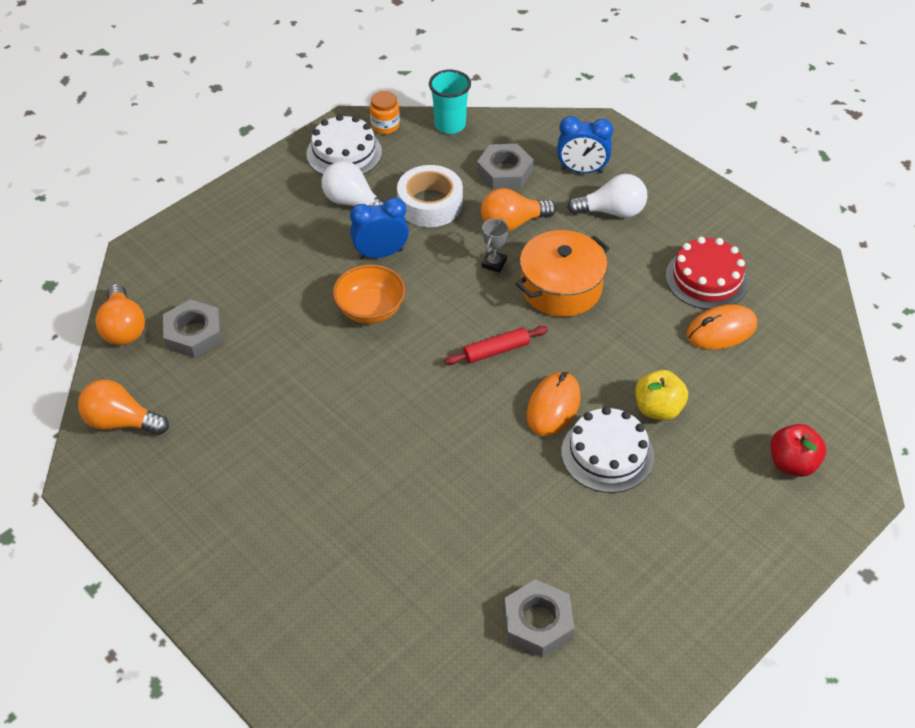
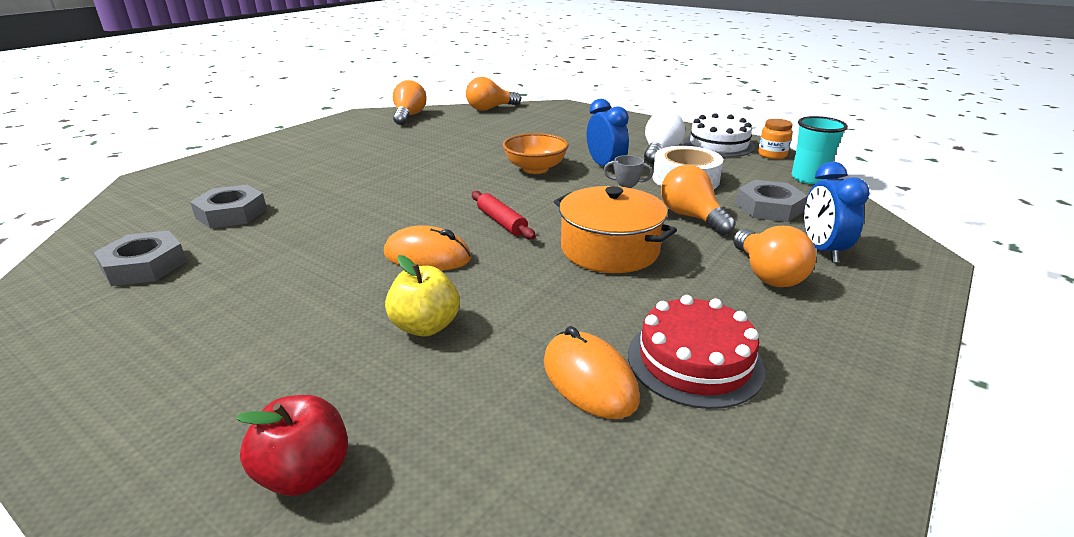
camera: 80 degrees right, 20 degrees down
grey nut [163,299,222,358] -> grey nut moved to [190,185,267,229]
white cake [561,407,654,493] -> none
white light bulb [567,174,647,218] -> orange light bulb [733,226,816,287]

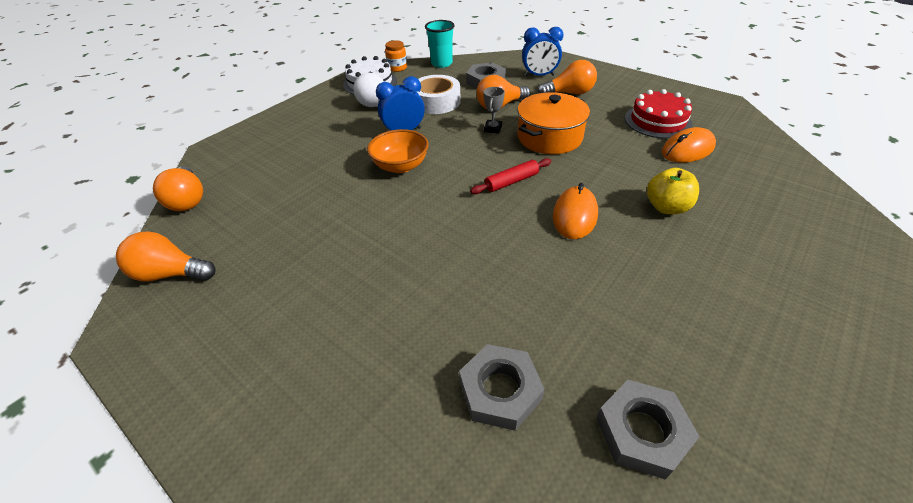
camera: 85 degrees left, 15 degrees up
red apple [236,395,348,496] -> none

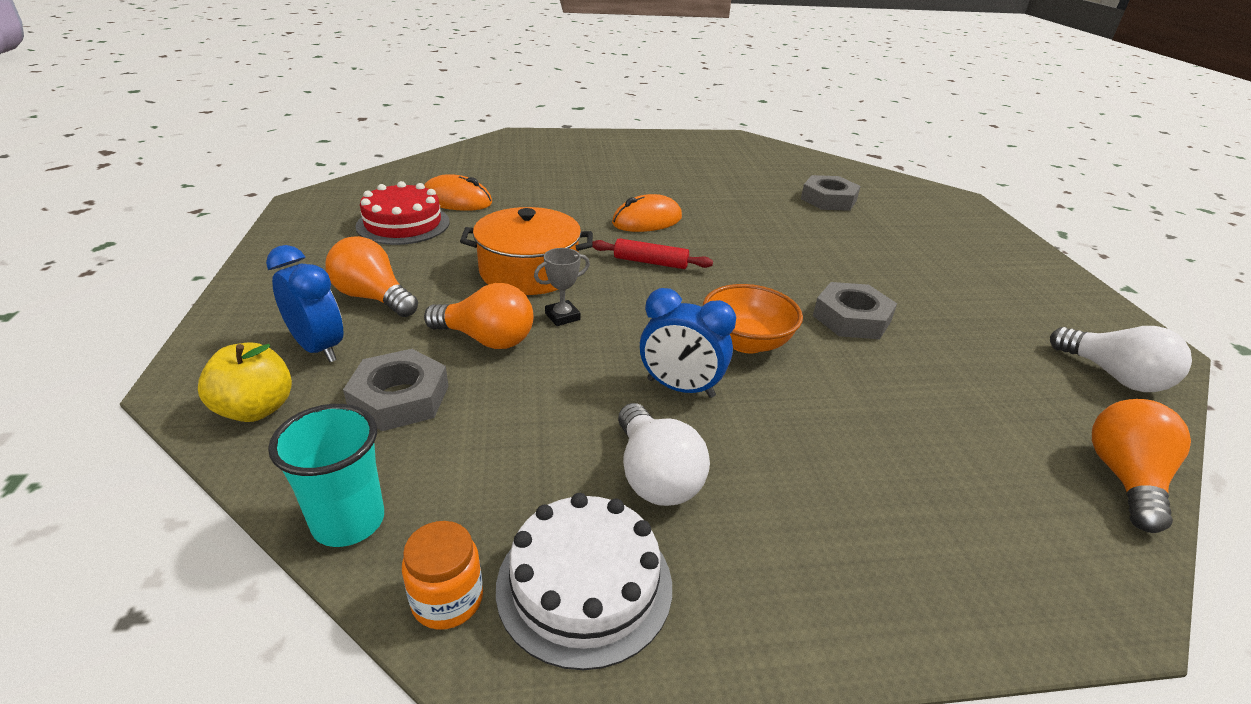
camera: 140 degrees left, 10 degrees down
orange light bulb [116,232,216,281] -> white light bulb [1050,326,1192,392]
white tape [417,75,461,114] -> none
grey nut [596,380,700,479] -> grey nut moved to [813,282,897,339]
yellow apple [647,168,699,214] -> yellow apple moved to [198,342,292,422]

